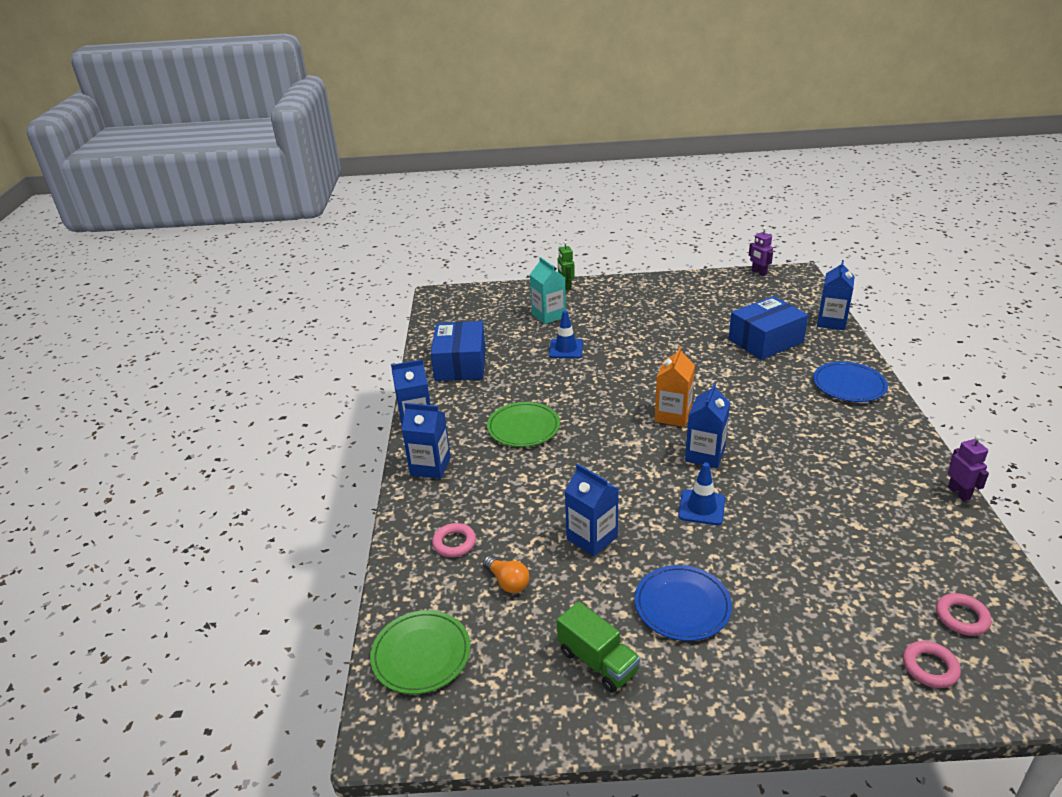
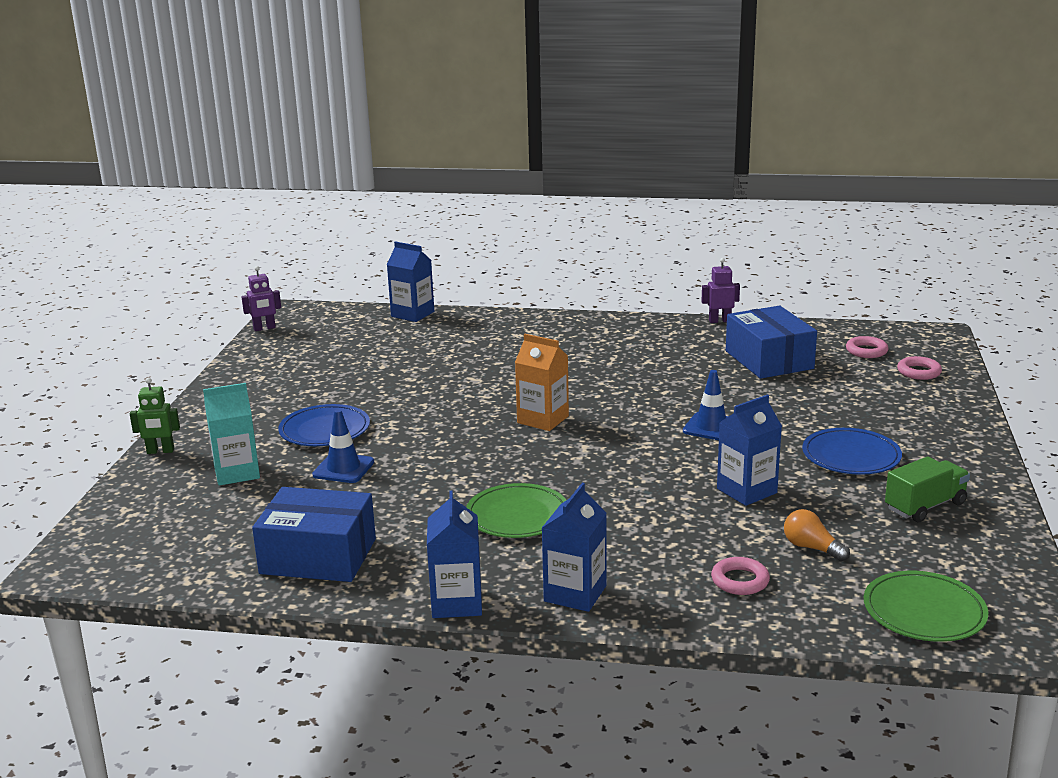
camera: 80 degrees left, 10 degrees down
orange light bulb [483,556,529,593] -> orange light bulb turned 105 degrees counterclockwise [784,509,850,561]
blue carton [685,383,730,468] -> none
blue box [729,296,808,360] -> blue box moved to [726,306,817,379]
blue plate [813,362,888,402] -> blue plate moved to [278,404,370,446]

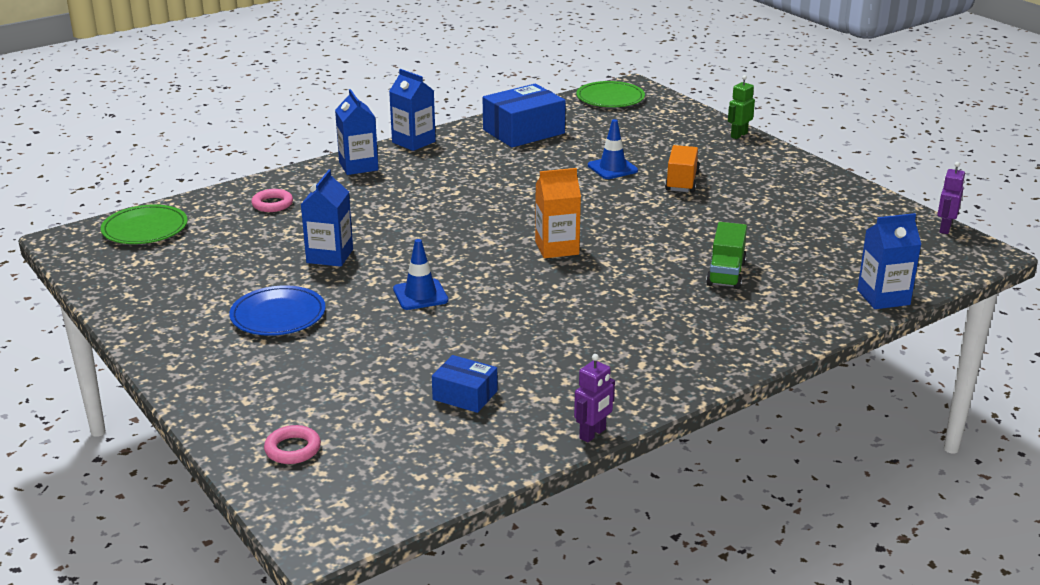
camera: 135 degrees right, 5 degrees up
turquoise carton [203,383,260,486] -> none
blue plate [278,404,370,446] -> orange truck [665,145,700,193]
green plate [466,483,566,538] -> green plate moved to [576,81,645,107]
blue box [726,306,817,379] -> blue box [432,355,498,413], size x0.56
orange light bulb [784,509,850,561] -> none
pink ring [846,336,888,358] -> none
green truck [885,456,970,523] -> green truck moved to [706,222,747,289]

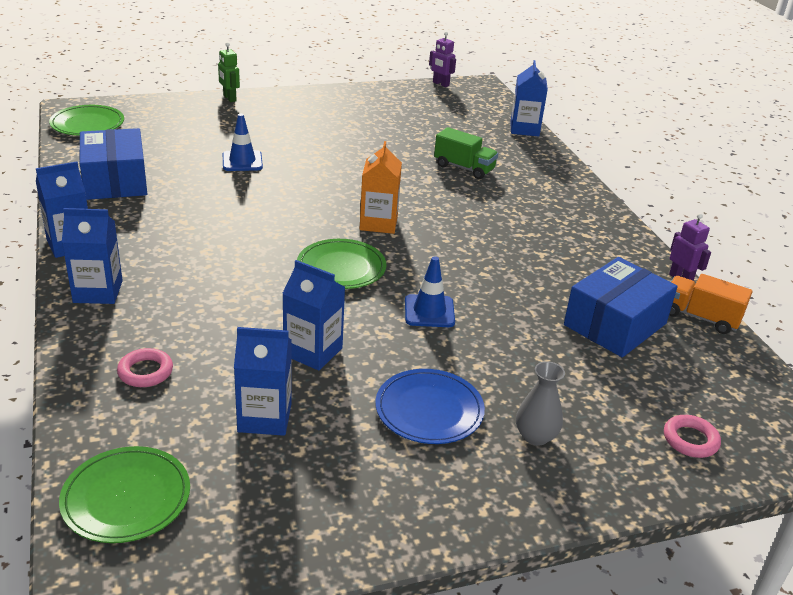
camera: 75 degrees left, 5 degrees up
blue box [432,355,498,413] -> blue box [564,257,678,357], size x1.79
orange truck [665,145,700,193] -> orange truck moved to [669,274,752,334]
none -> blue carton [234,327,292,436]
none -> green plate [297,239,387,289]
none -> grey vase [516,361,565,446]

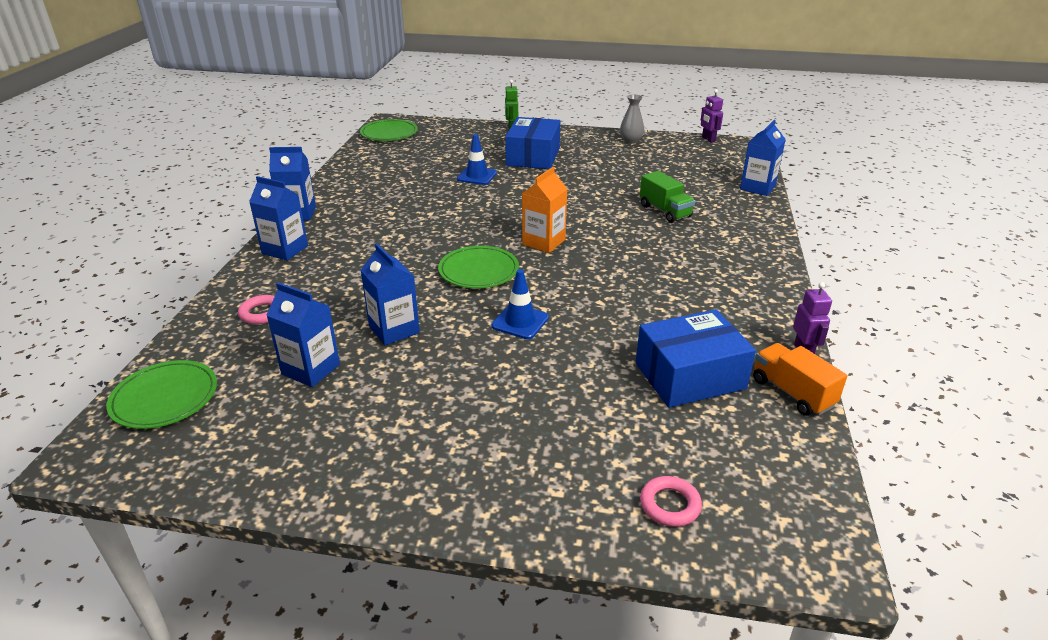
camera: 30 degrees right, 0 degrees up
blue box [80,128,147,200] -> blue box moved to [505,117,560,169]
blue plate [375,369,485,444] -> none
grey vase [516,361,565,446] -> grey vase moved to [620,94,644,144]

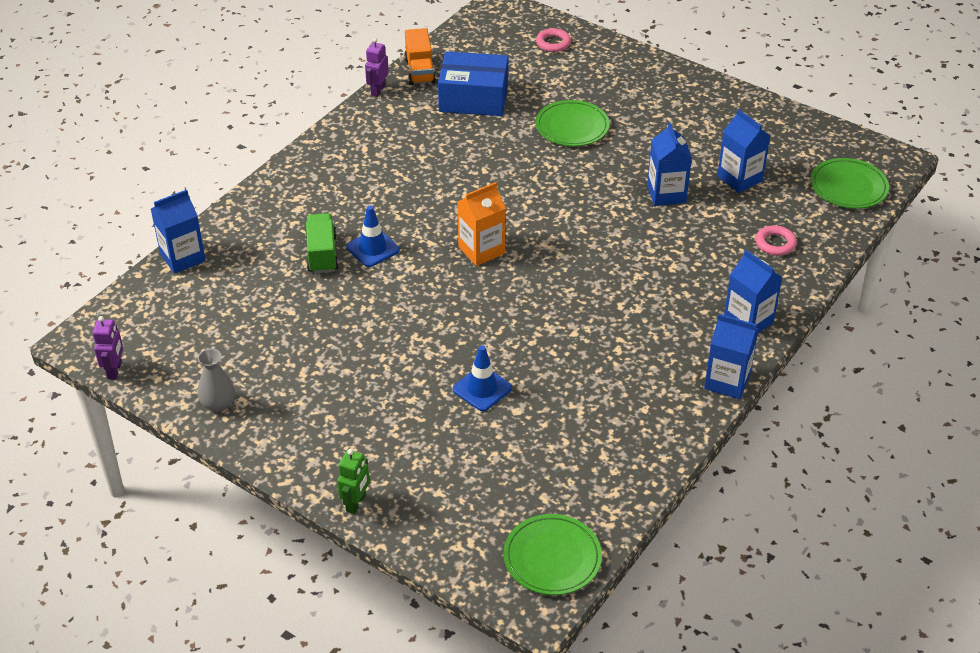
camera: 155 degrees left, 10 degrees up
green plate [438,246,519,288] -> green plate moved to [535,100,609,146]
blue traffic cone [491,269,549,339] -> blue traffic cone moved to [346,206,400,267]
blue box [505,117,560,169] -> none

